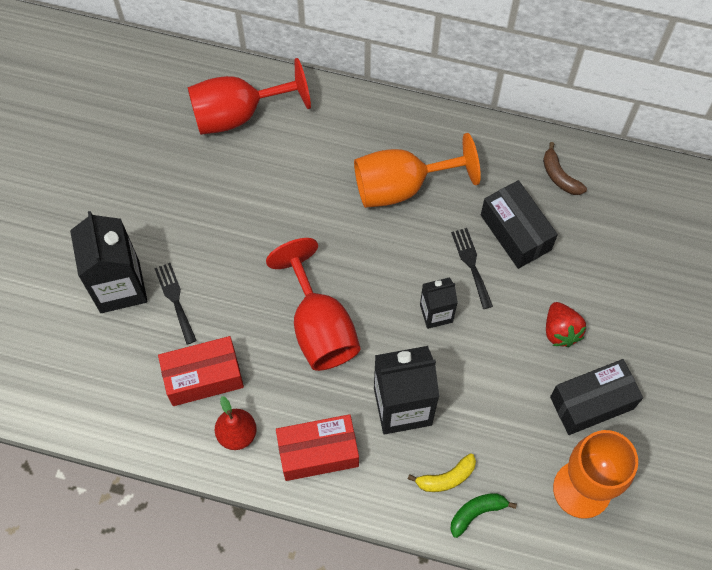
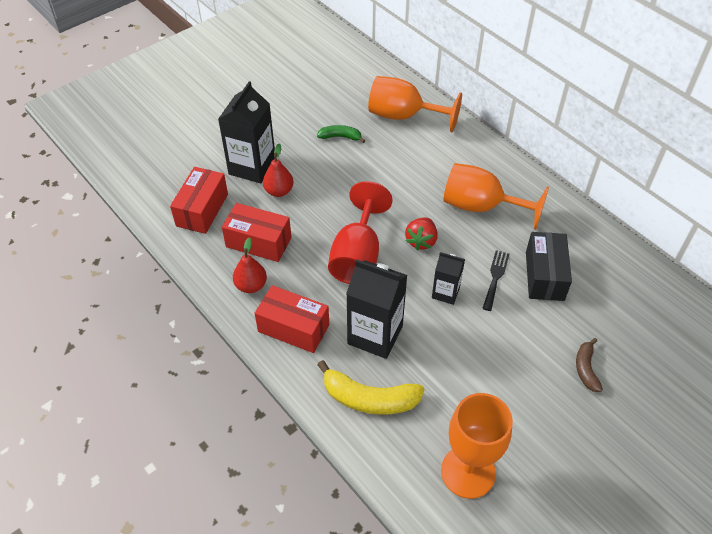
camera: 35 degrees right, 15 degrees down
black fork [154,263,197,344] -> red pear [263,144,294,197]
red goblet [188,58,311,135] -> orange goblet [368,76,462,132]
yellow banana [408,453,476,492] -> yellow banana [317,360,425,415], size x1.76
green banana [450,493,517,538] -> green banana moved to [317,125,365,143]
brown banana [543,142,587,195] -> brown banana moved to [576,338,603,392]
red strawberry [546,302,586,347] -> red strawberry moved to [405,217,437,251]
black box [550,359,643,435] -> none
none -> red box [170,167,228,234]

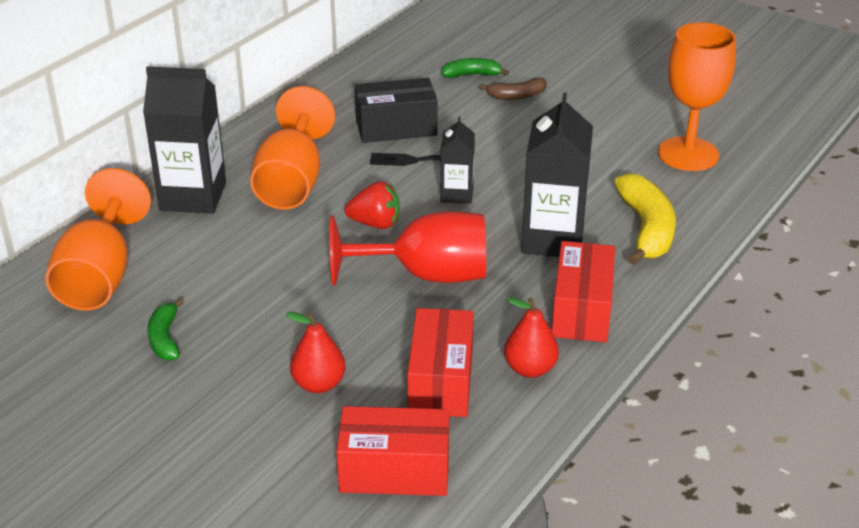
camera: 105 degrees left, 15 degrees down
black carton [218,81,275,183] -> black carton moved to [143,66,226,214]
none -> green banana [442,58,509,78]

